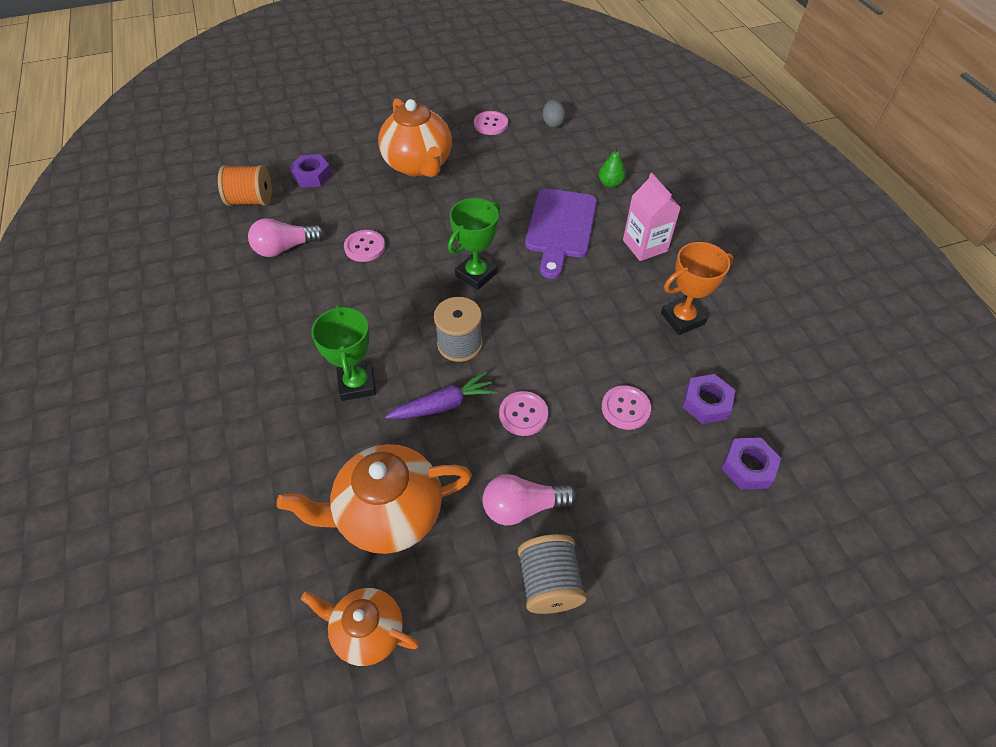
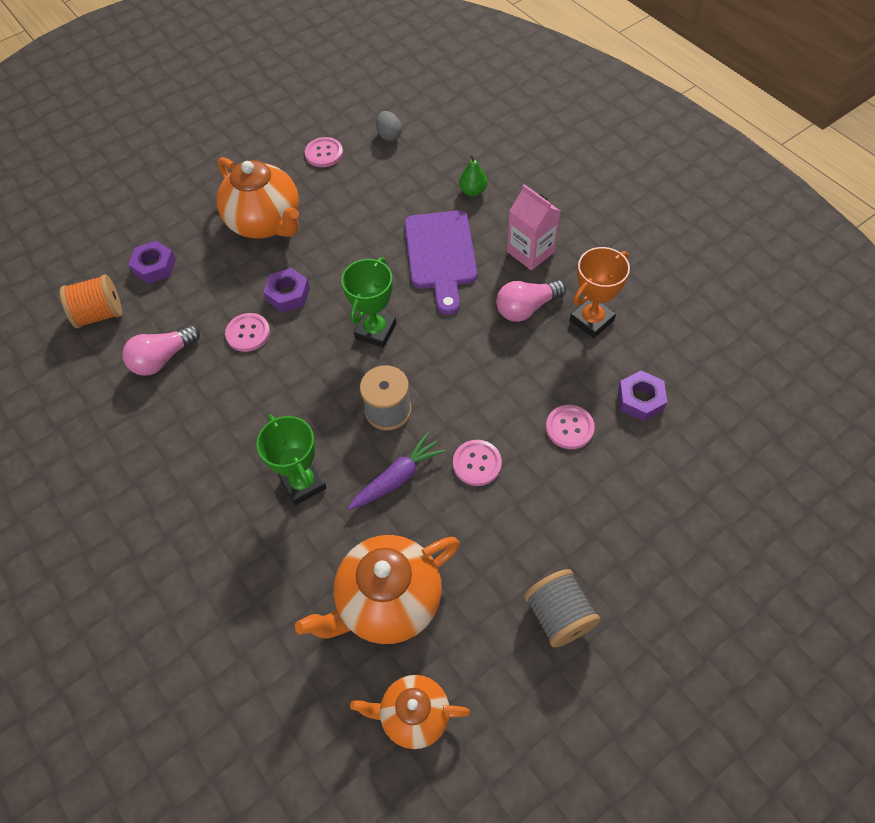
camera: 15 degrees left, 5 degrees up
pink light bulb [483,474,577,525] -> pink light bulb moved to [496,280,566,322]
purple nut [722,438,781,489] -> purple nut moved to [264,268,310,313]

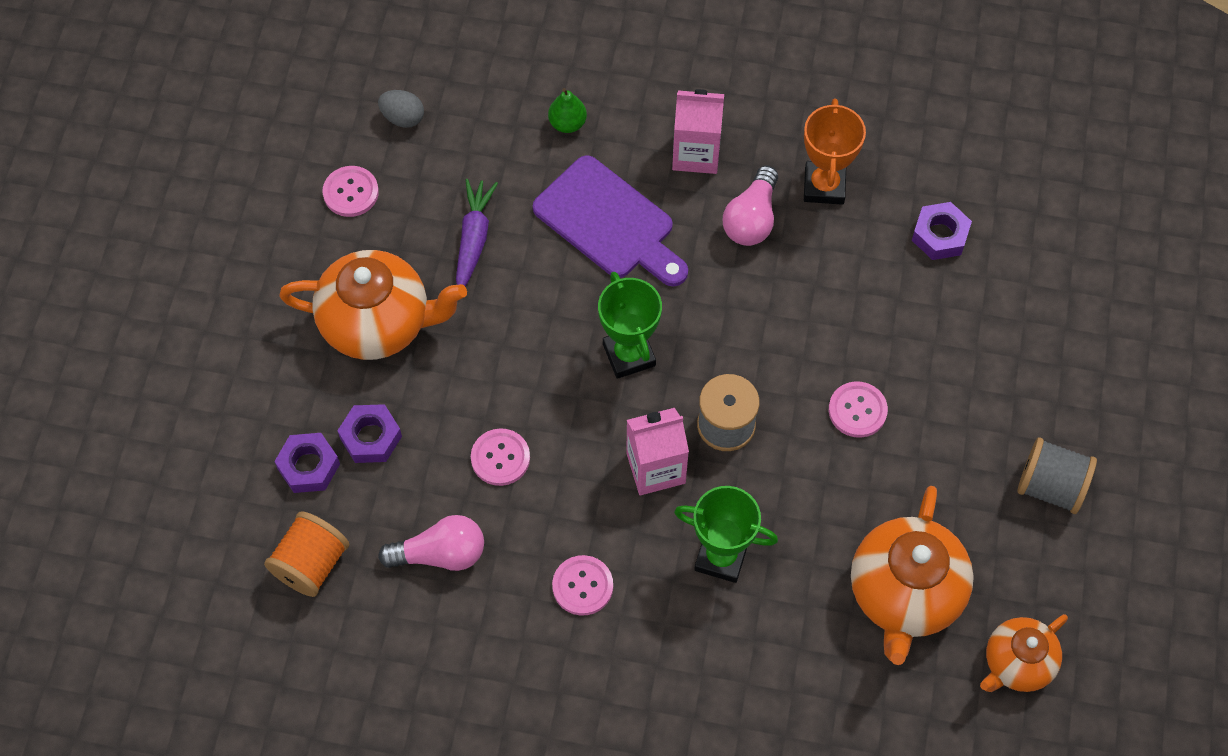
camera: 45 degrees left, 5 degrees up
pink light bulb [122,325,200,376] -> pink light bulb turned 105 degrees counterclockwise [378,515,484,571]
purple nut [264,268,310,313] -> purple nut moved to [337,404,402,463]
purple carrot [348,432,446,510] -> purple carrot moved to [456,179,498,286]
pink button [546,405,595,449] -> pink button moved to [552,555,613,616]
none -> pink carton [626,408,689,495]

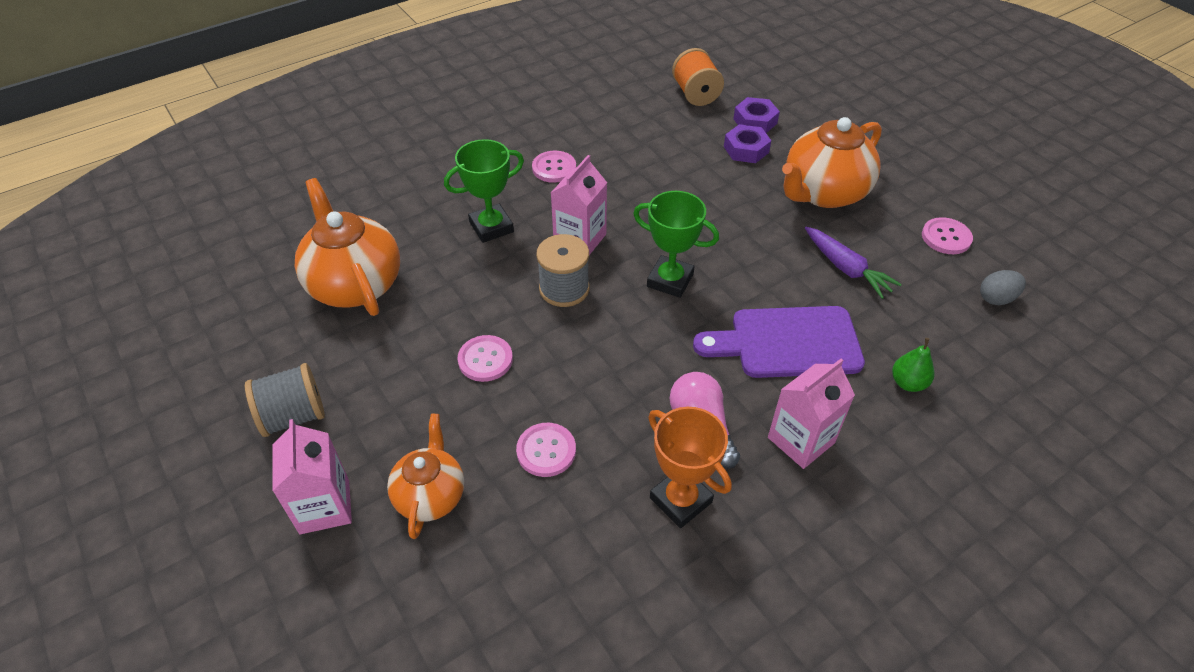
camera: 135 degrees right, 15 degrees down
pink light bulb [378,515,484,571] -> none
pink button [471,428,530,486] -> pink button moved to [516,423,576,477]
purple nut [912,202,972,260] -> none
orange teapot [980,614,1068,692] -> orange teapot moved to [387,414,464,539]
none -> pink carton [272,419,352,534]

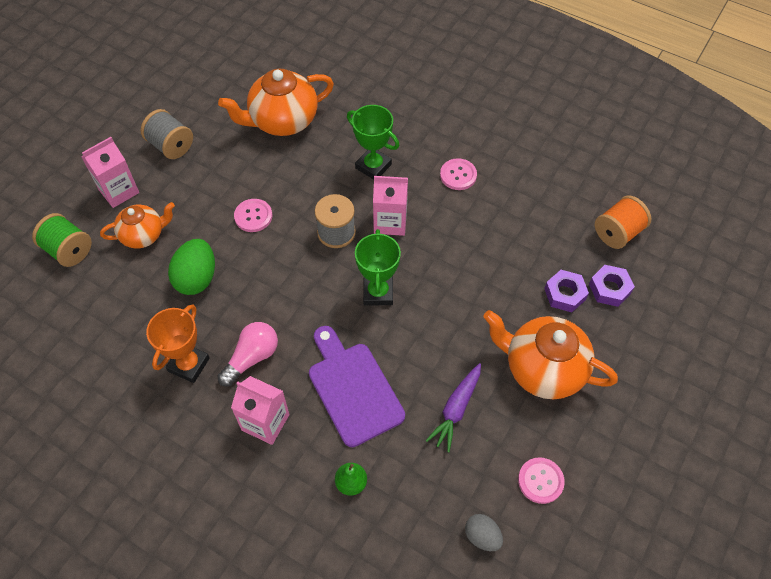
camera: 65 degrees right, 10 degrees up
orange teapot [295,178,400,316] -> orange teapot turned 150 degrees counterclockwise [218,69,334,136]
pink button [516,423,576,477] -> green egg [168,239,215,295]
none -> green spool [32,213,92,267]

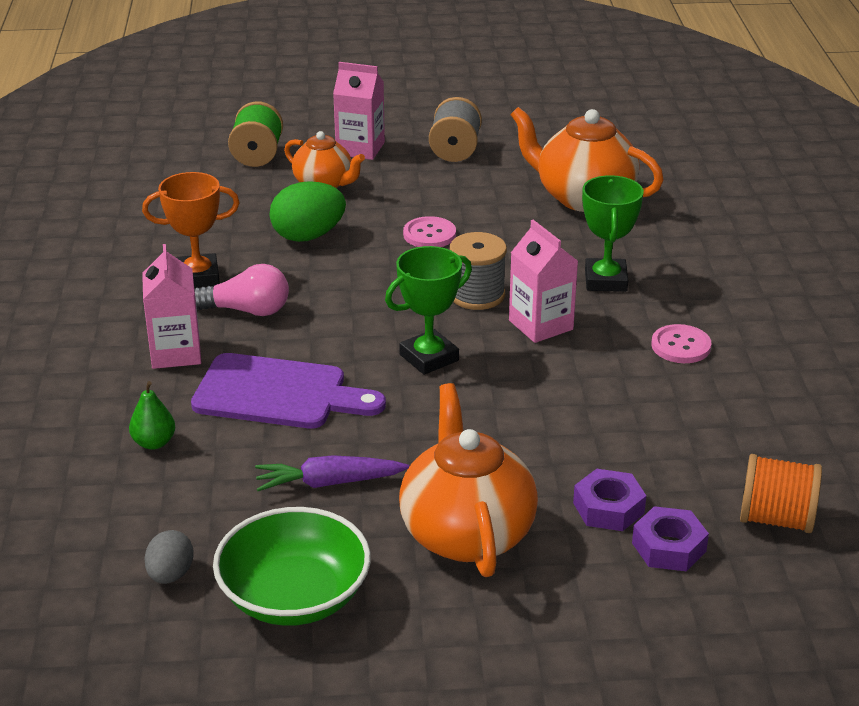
camera: 55 degrees right, 25 degrees down
purple cutting board [309,326,405,447] -> purple cutting board turned 75 degrees clockwise [191,353,386,429]
pink button [518,457,565,504] -> green bowl [213,507,371,626]

